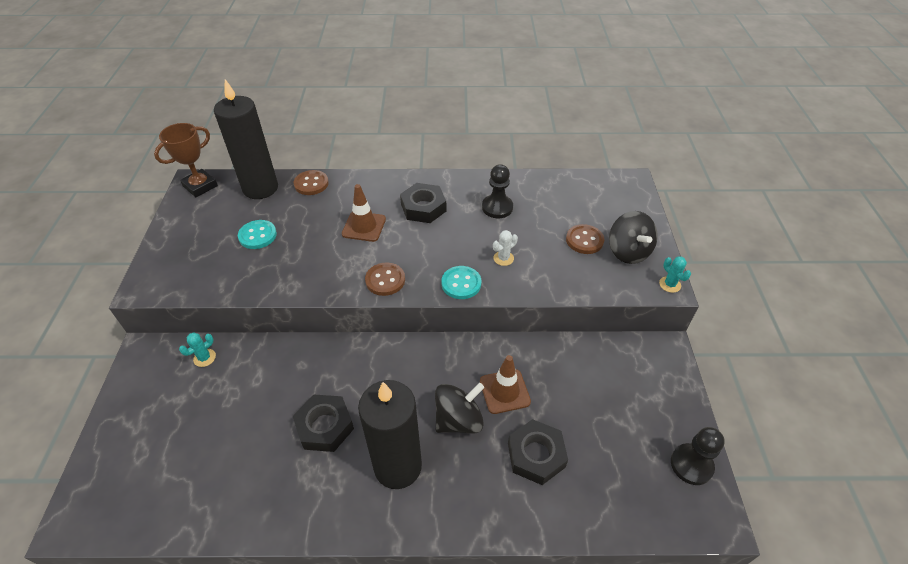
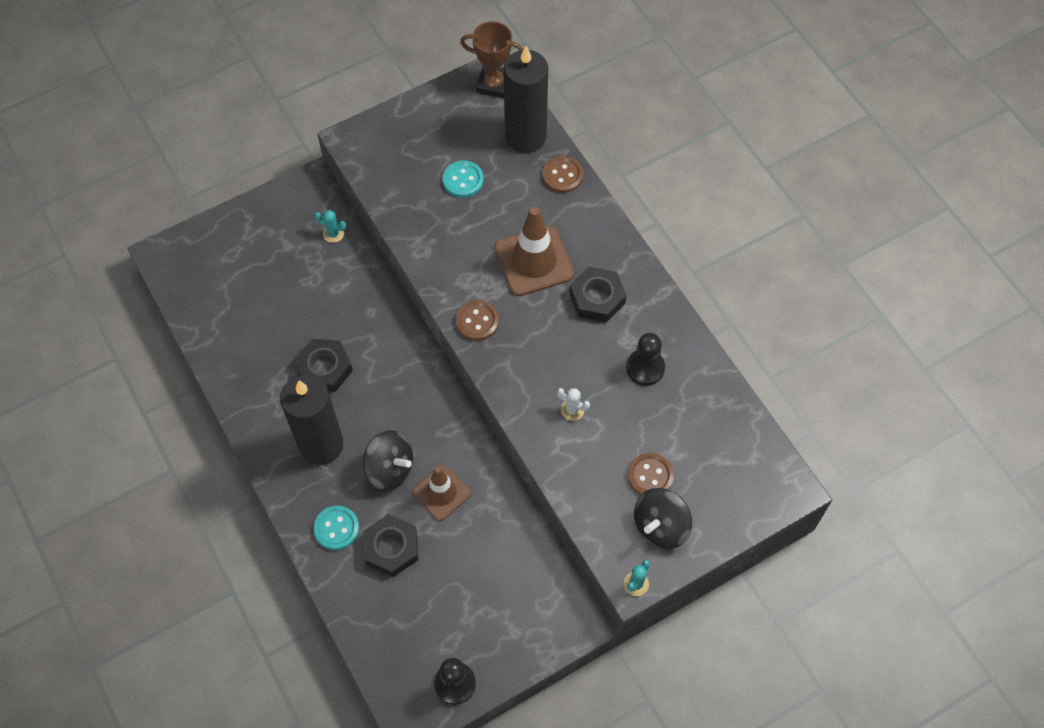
camera: 60 degrees right, 15 degrees up
brown traffic cone [342,184,386,242] -> brown traffic cone [494,207,574,296], size x1.54
turquoise button [442,266,481,299] -> turquoise button moved to [314,506,359,550]

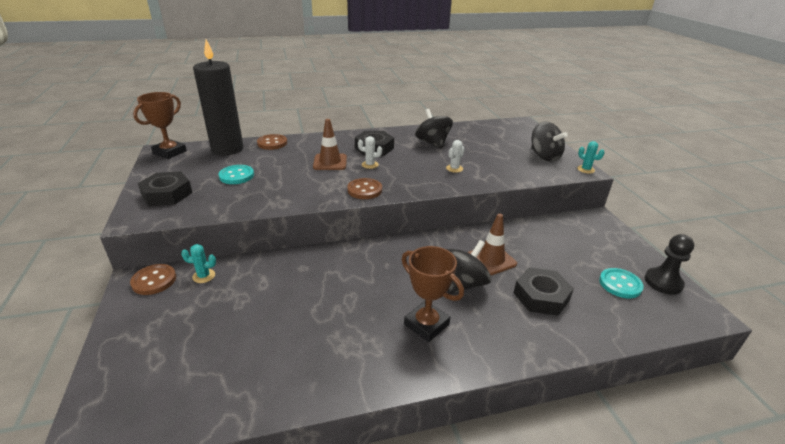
camera: 75 degrees left, 30 degrees down
black candle [280,375,344,465] -> brown trophy [402,246,464,342]
black nut [295,339,353,392] -> black nut moved to [138,171,192,206]
turquoise cactus [314,210,346,243] -> turquoise cactus turned 60 degrees clockwise [181,244,216,283]
turquoise button [314,506,359,550] -> turquoise button moved to [599,268,644,298]
brown traffic cone [494,207,574,296] -> brown traffic cone [313,119,347,170], size x0.65
black pawn [626,333,665,386] -> black spinning top [415,109,453,149]
brown button [628,453,674,495] -> brown button moved to [130,264,176,295]
none -> white cactus [358,136,382,169]

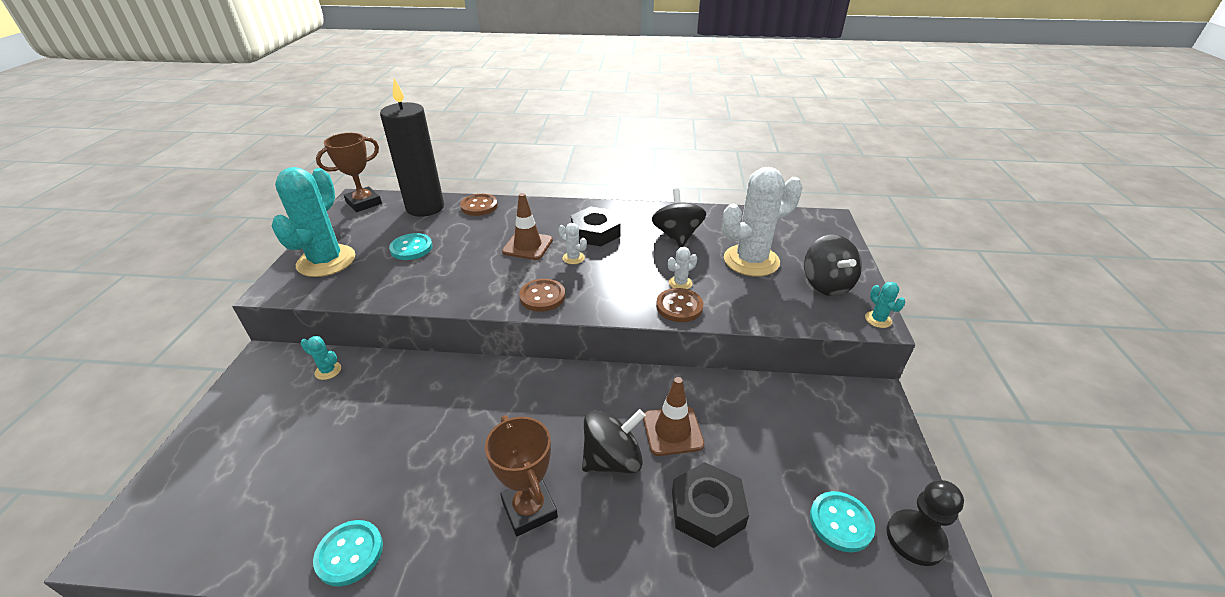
camera: 20 degrees right, 5 degrees up
brown button [130,264,176,295] -> brown button moved to [656,288,703,322]
black nut [138,171,192,206] -> turquoise cactus [272,167,355,277]
none -> turquoise button [313,520,383,586]
none -> white cactus [722,167,802,277]

